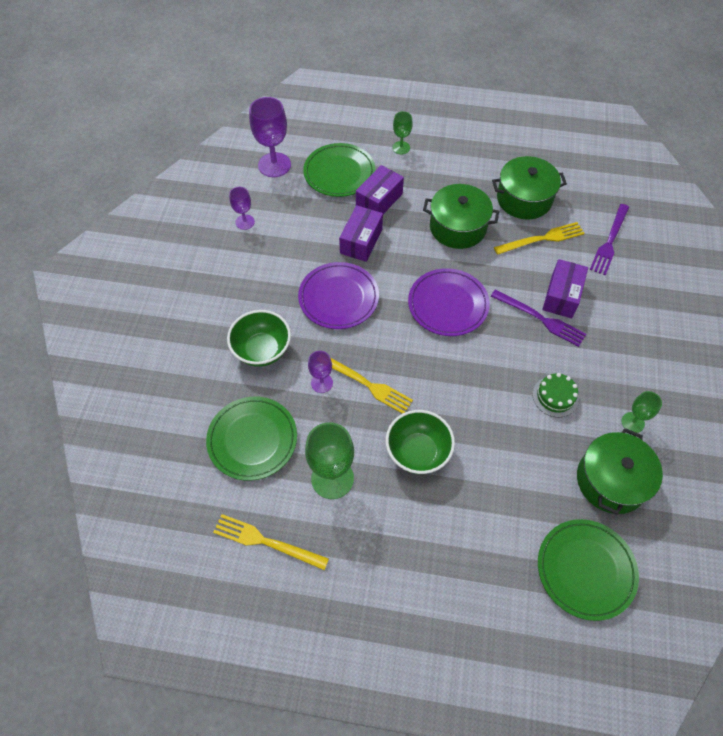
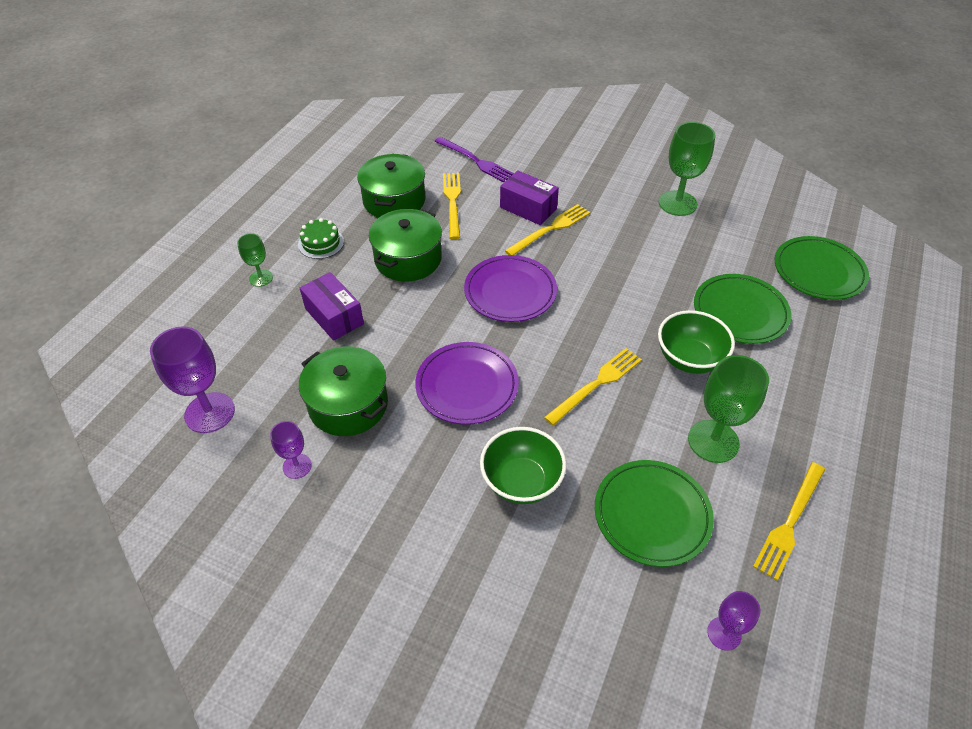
camera: 75 degrees left, 10 degrees down
green plate [303,143,375,197] -> green plate moved to [694,274,791,344]
purple goblet [308,351,333,393] -> purple goblet moved to [707,591,760,651]
purple box [339,205,383,262] -> none
purple fork [491,289,586,347] -> yellow fork [505,204,590,255]
green cake [533,373,579,417] -> green cake moved to [298,218,344,259]
green pot [577,428,663,515] -> green pot moved to [299,346,388,436]
green goblet [622,391,662,433] -> green goblet [659,122,715,216], size x1.81

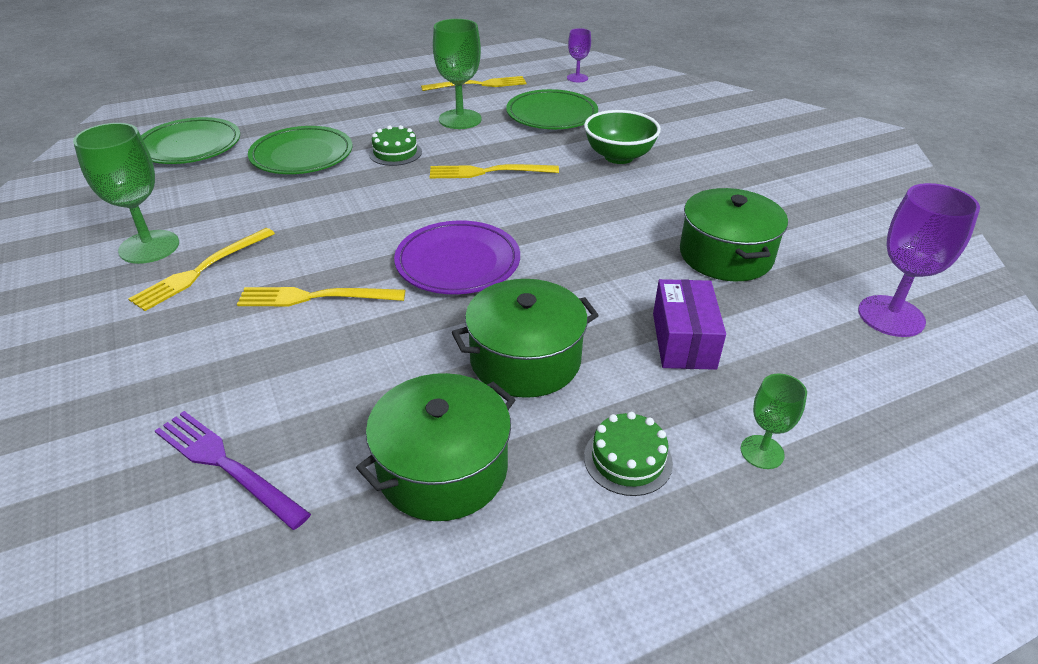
camera: 140 degrees left, 10 degrees down
purple goblet [270,421,312,479] -> none
purple plate [415,342,519,425] -> none
purple fork [434,137,514,182] -> purple fork turned 45 degrees counterclockwise [155,411,311,530]
yellow fork [443,173,461,239] -> yellow fork moved to [128,228,275,311]
purple box [500,170,559,225] -> none
green bowl [658,310,735,374] -> green cake [369,125,422,166]

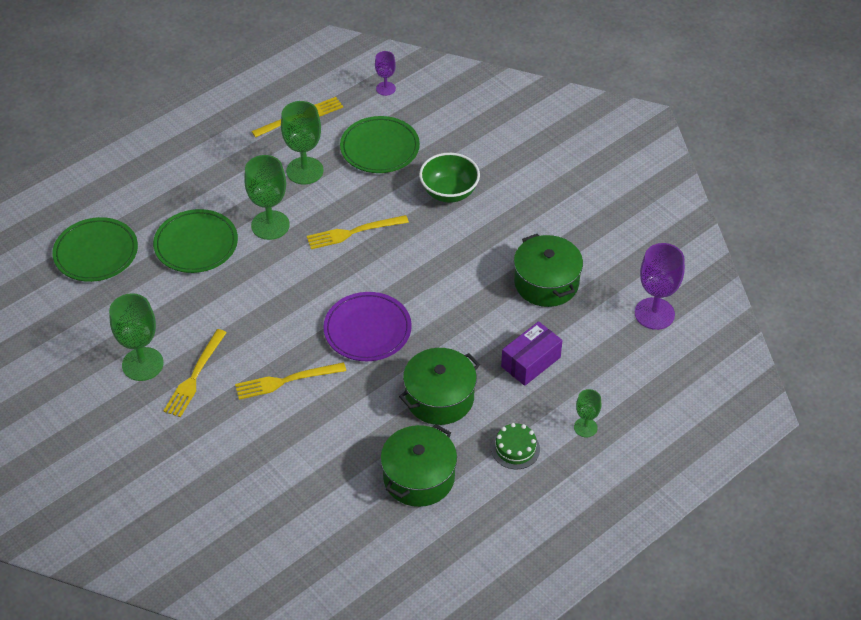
camera: 15 degrees left, 10 degrees up
purple fork [155,411,311,530] -> none
green cake [369,125,422,166] -> green goblet [244,155,290,240]
purple box [653,279,726,370] -> purple box turned 60 degrees clockwise [501,321,563,386]

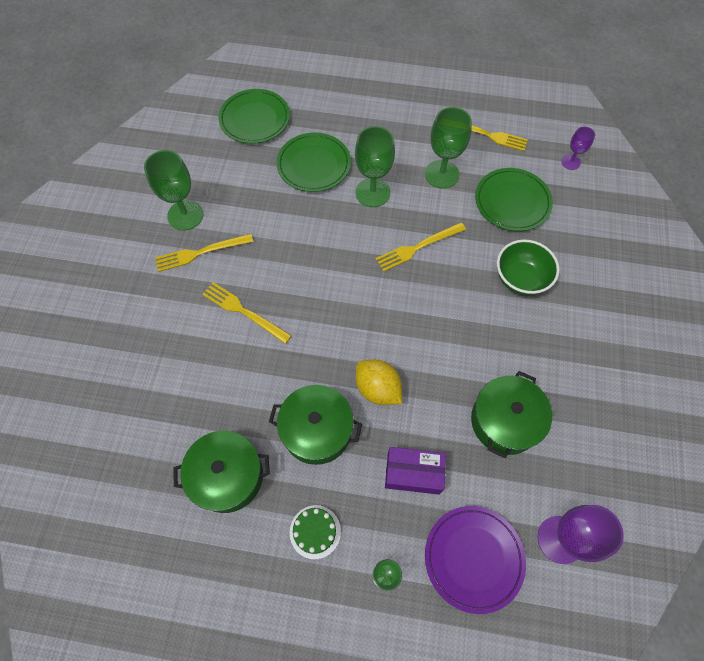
camera: 50 degrees right, 15 degrees up
yellow fork [307,215,409,249] -> yellow fork turned 60 degrees counterclockwise [376,222,466,272]
purple plate [323,292,412,361] -> purple plate moved to [425,506,526,614]
none -> yellow lemon [356,360,402,405]

